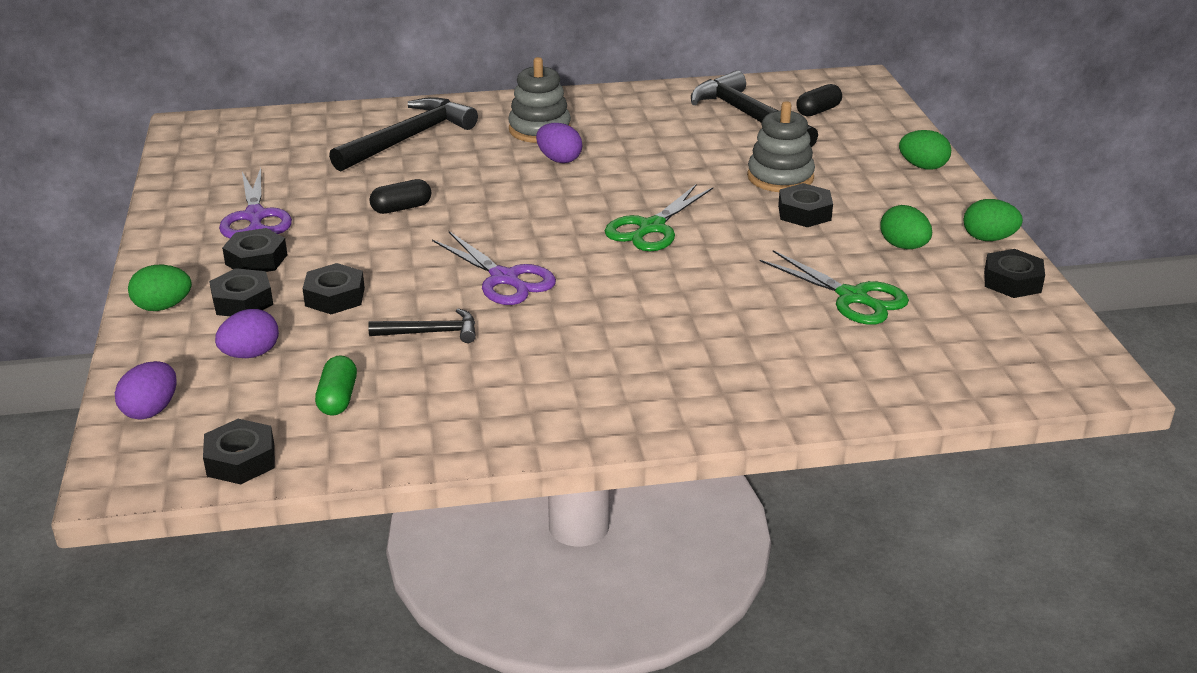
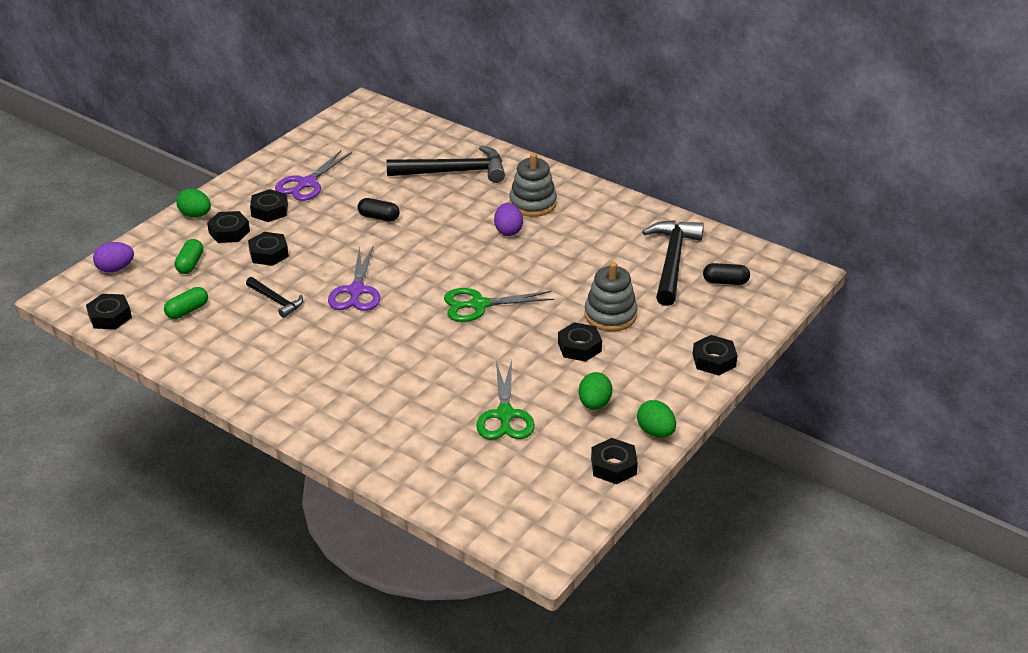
camera: 45 degrees right, 5 degrees up
purple egg [215,309,279,358] -> green capsule [175,239,203,274]
green egg [899,130,951,170] -> black nut [693,335,737,376]

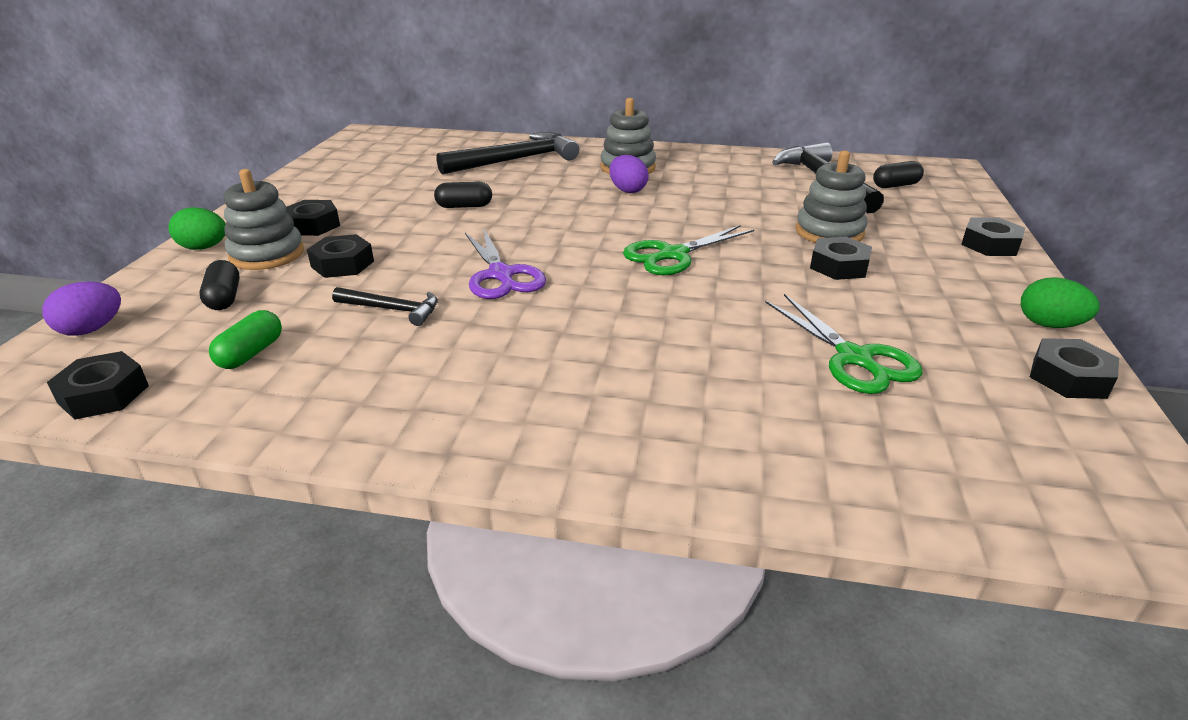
camera: 25 degrees left, 5 degrees down
green capsule [175,239,203,274] -> black capsule [199,260,240,310]
black nut [207,211,250,243] -> grey stacking toy [224,169,304,270]
purple scissors [275,150,352,201] -> none
green egg [579,372,613,410] -> none

